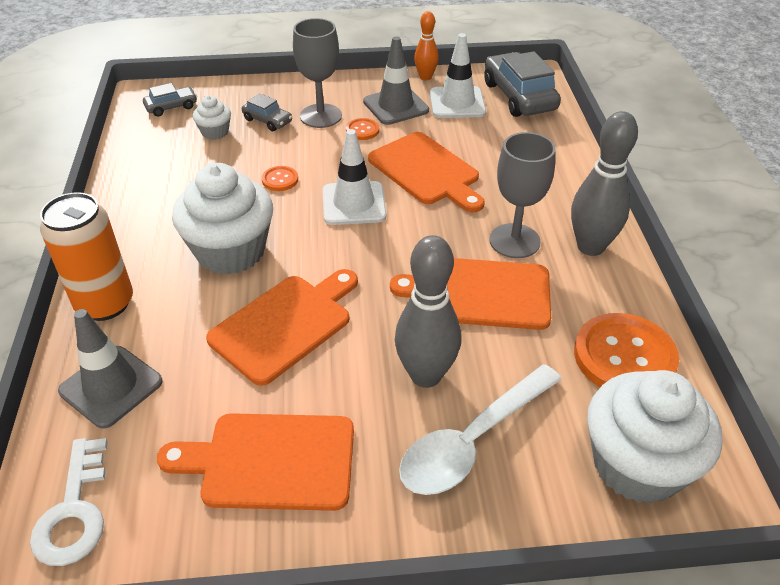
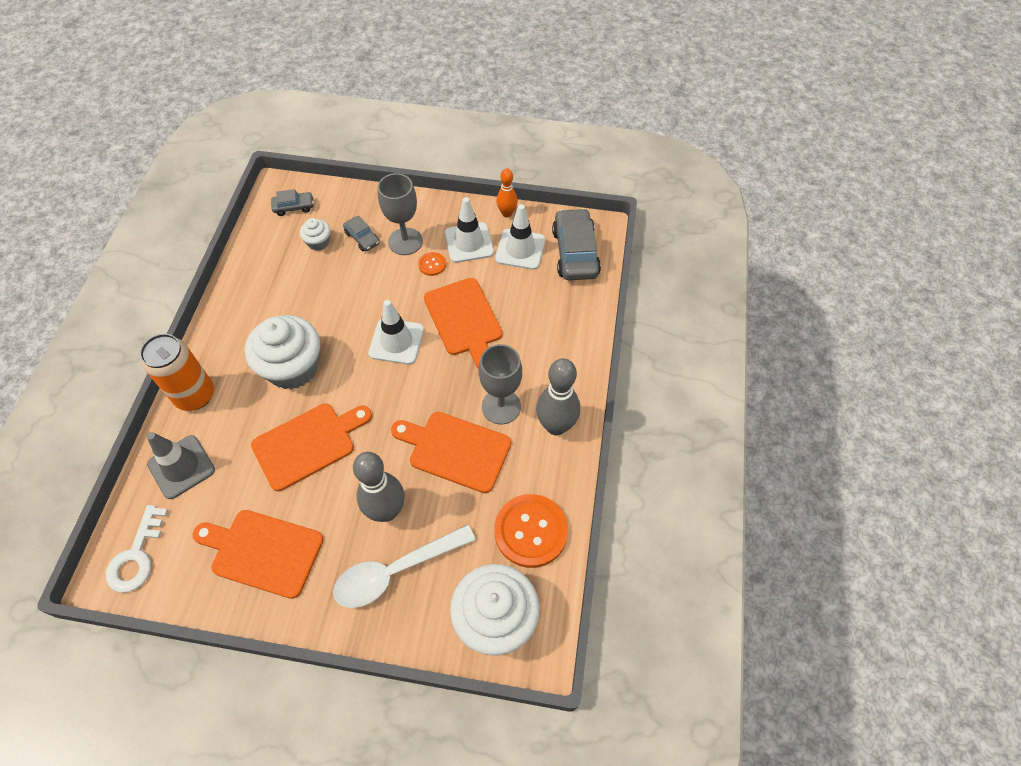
camera: 15 degrees right, 15 degrees up
orange button [262,166,298,191] -> none
grey traffic cone [363,36,429,125] -> white traffic cone [444,197,494,263]

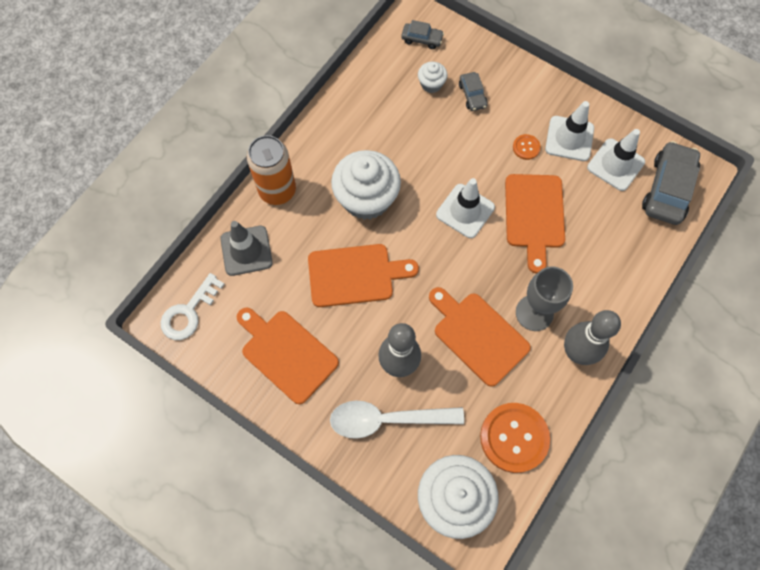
camera: 25 degrees right, 10 degrees up
grey goblet [378,173,423,255] -> none
orange bowling pin [497,169,517,217] -> none

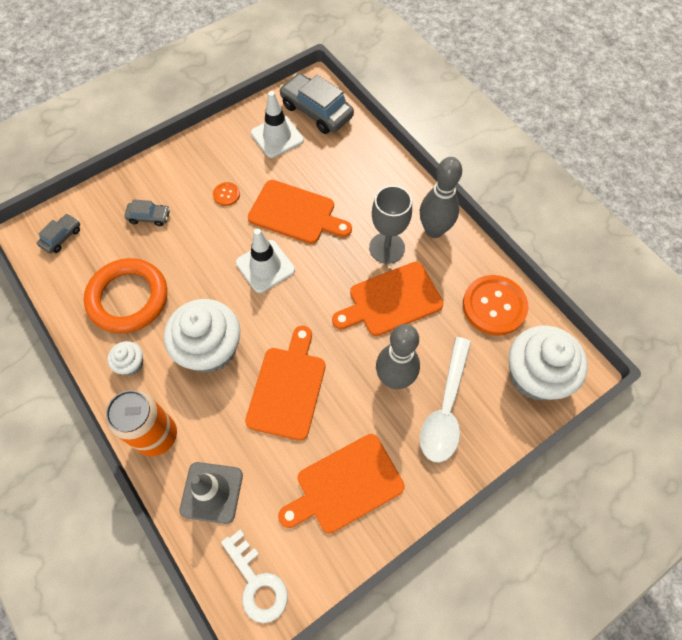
camera: 70 degrees left, 5 degrees down
white cupcake [418,62,447,93] -> white cupcake moved to [107,341,143,375]
white traffic cone [545,101,594,161] -> none
none -> orange ring [84,258,167,333]

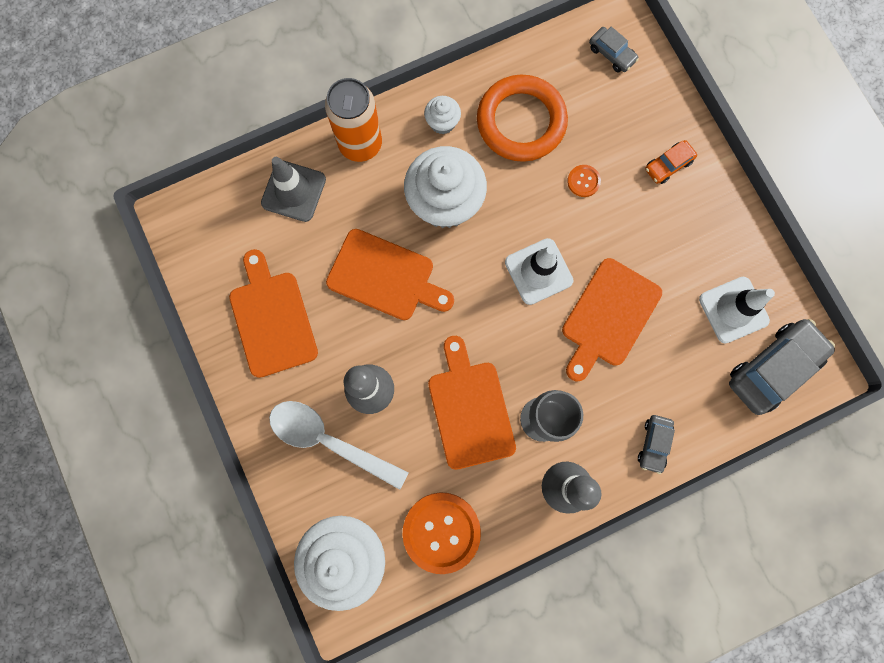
camera: 100 degrees right, 15 degrees up
grey car [124,199,170,226] -> grey car moved to [638,415,675,474]
orange button [213,182,240,206] -> orange button moved to [567,165,601,197]
white key [221,529,288,623] -> none
none -> orange car [645,140,697,184]

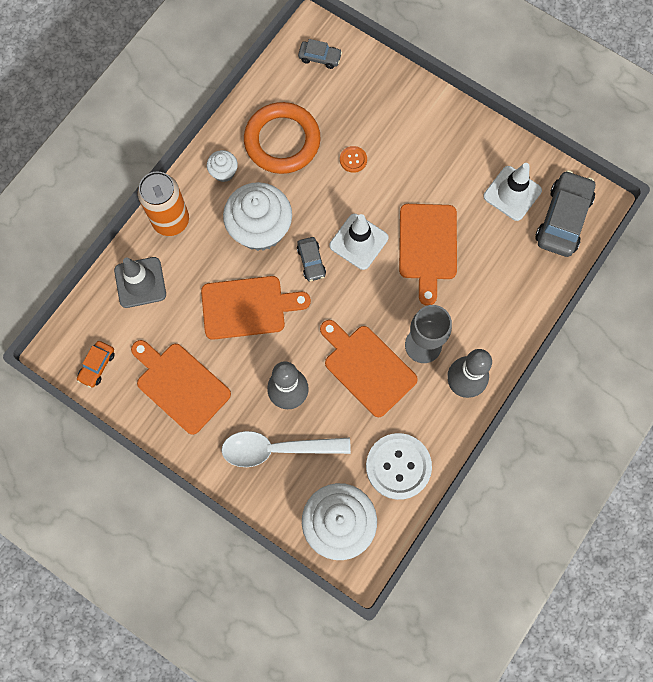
camera: 30 degrees left, 5 degrees down
orange button [402,492,481,574] -> white button [366,433,432,500]
grey car [638,415,675,474] -> grey car moved to [297,237,326,281]
orange car [645,140,697,184] -> orange car moved to [77,341,115,388]

